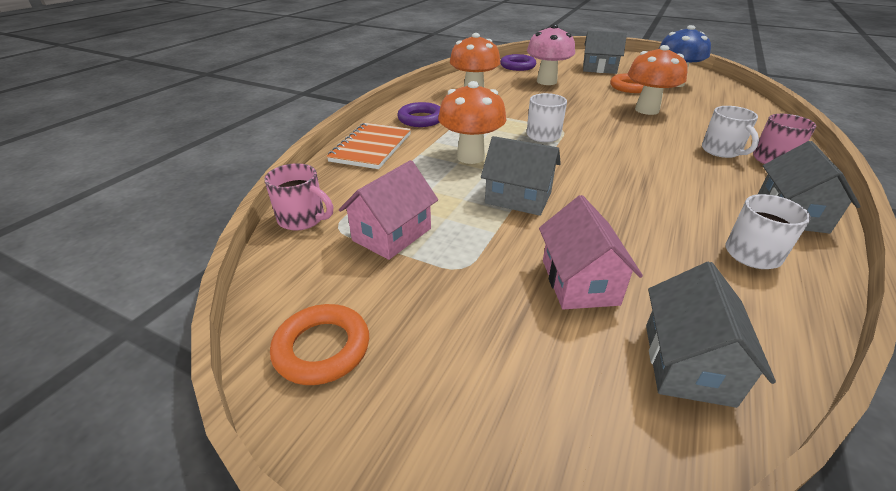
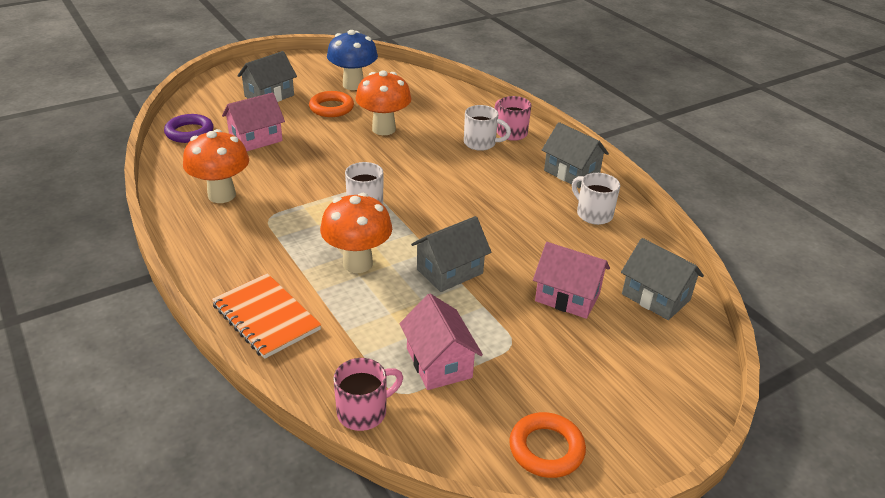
camera: 60 degrees left, 0 degrees up
purple ring [397,102,440,127] -> none
pink mushroom [527,24,575,85] -> pink house [222,92,285,151]

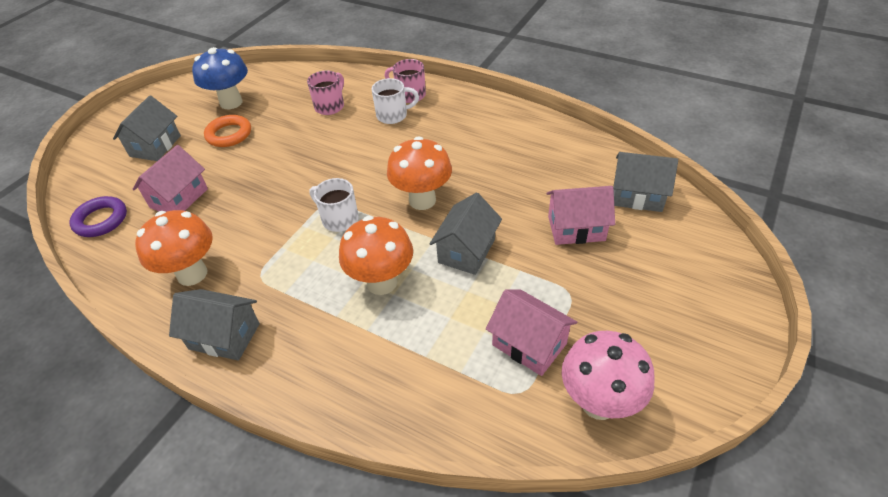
camera: 25 degrees left, 10 degrees up
orange notebook [212,273,321,359] -> none
pink mug [333,358,403,431] -> pink mug moved to [307,71,344,115]
orange mushroom [356,70,411,135] -> orange mushroom moved to [387,136,452,210]
orange ring [509,412,586,478] -> none
grey house [542,122,609,188] -> grey house moved to [169,289,260,361]
white mug [572,173,620,225] -> none
none -> pink mushroom [562,331,655,420]

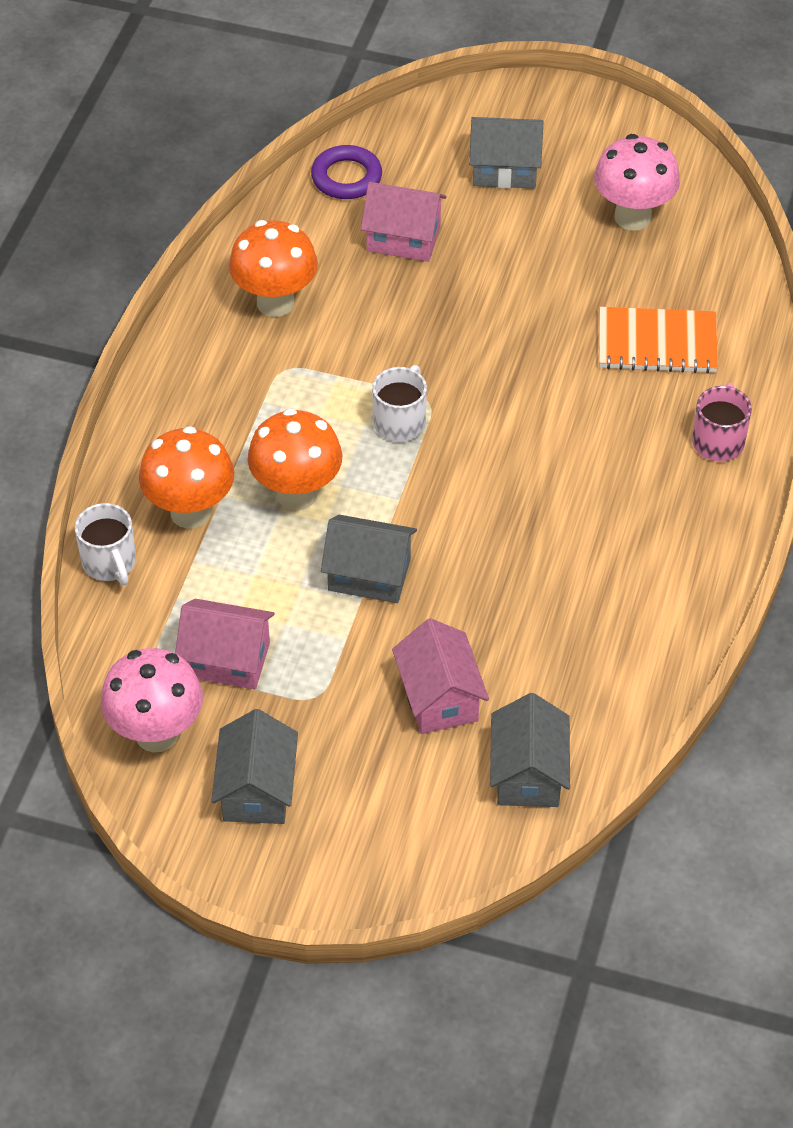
camera: 75 degrees right, 5 degrees up
grey house [169,289,260,361] -> grey house moved to [211,709,298,824]
blue mushroom [192,47,248,109] -> pink mushroom [594,134,680,231]
orange ring [204,115,251,147] -> none
pink mug [307,71,344,115] -> orange notebook [599,307,718,374]
white mug [372,78,419,124] -> white mug moved to [75,503,136,585]
orange mushroom [387,136,452,210] -> orange mushroom moved to [139,426,234,529]
pink house [486,289,577,376] -> pink house turned 75 degrees clockwise [175,599,275,689]

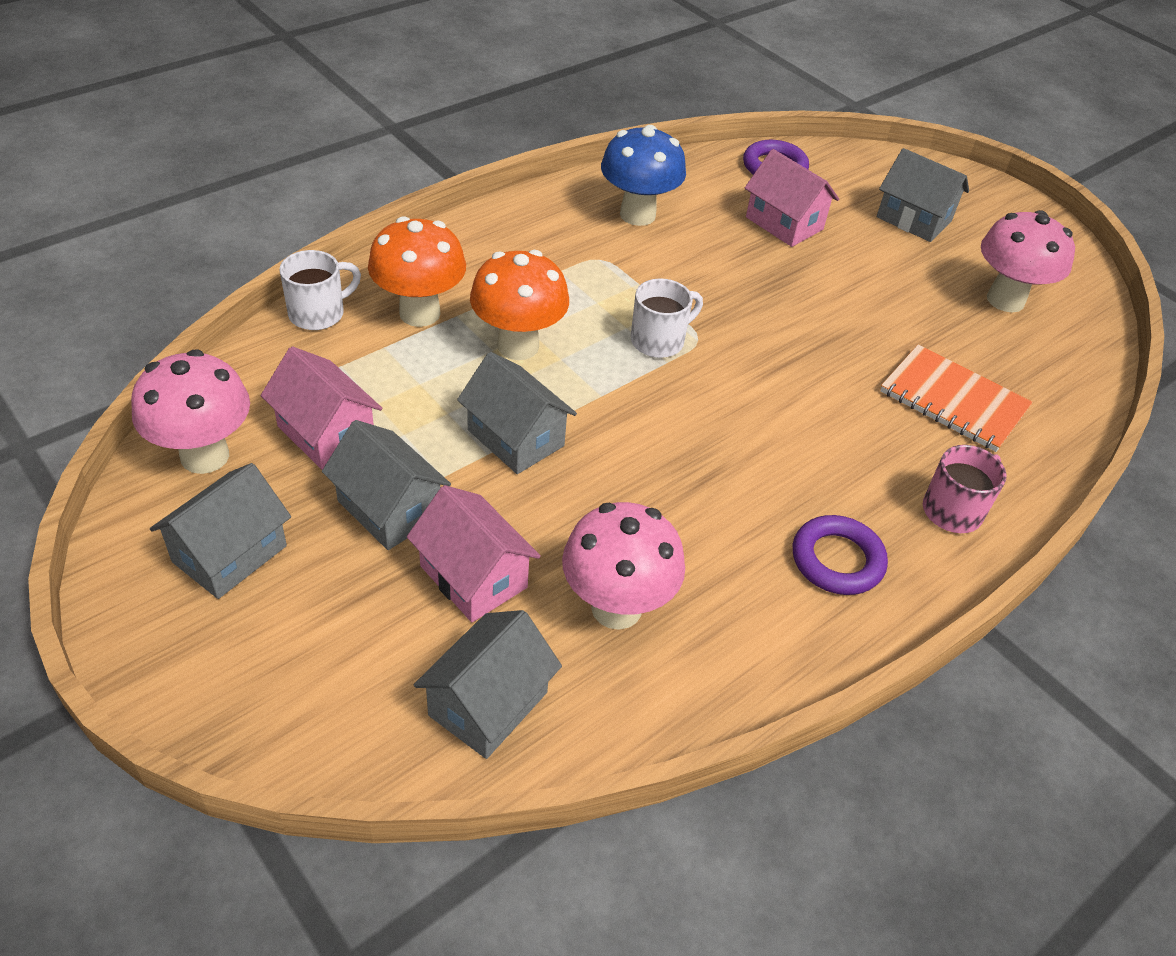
camera: 30 degrees right, 5 degrees down
white mug [75,503,136,585] -> white mug turned 135 degrees counterclockwise [279,250,361,330]
orange mushroom [229,220,318,317] -> blue mushroom [601,125,686,226]
pink house [392,618,489,734] -> pink house turned 60 degrees counterclockwise [407,485,541,622]
none -> grey house [322,420,451,550]
none -> pink mushroom [562,502,685,630]
none -> purple ring [793,515,888,595]

